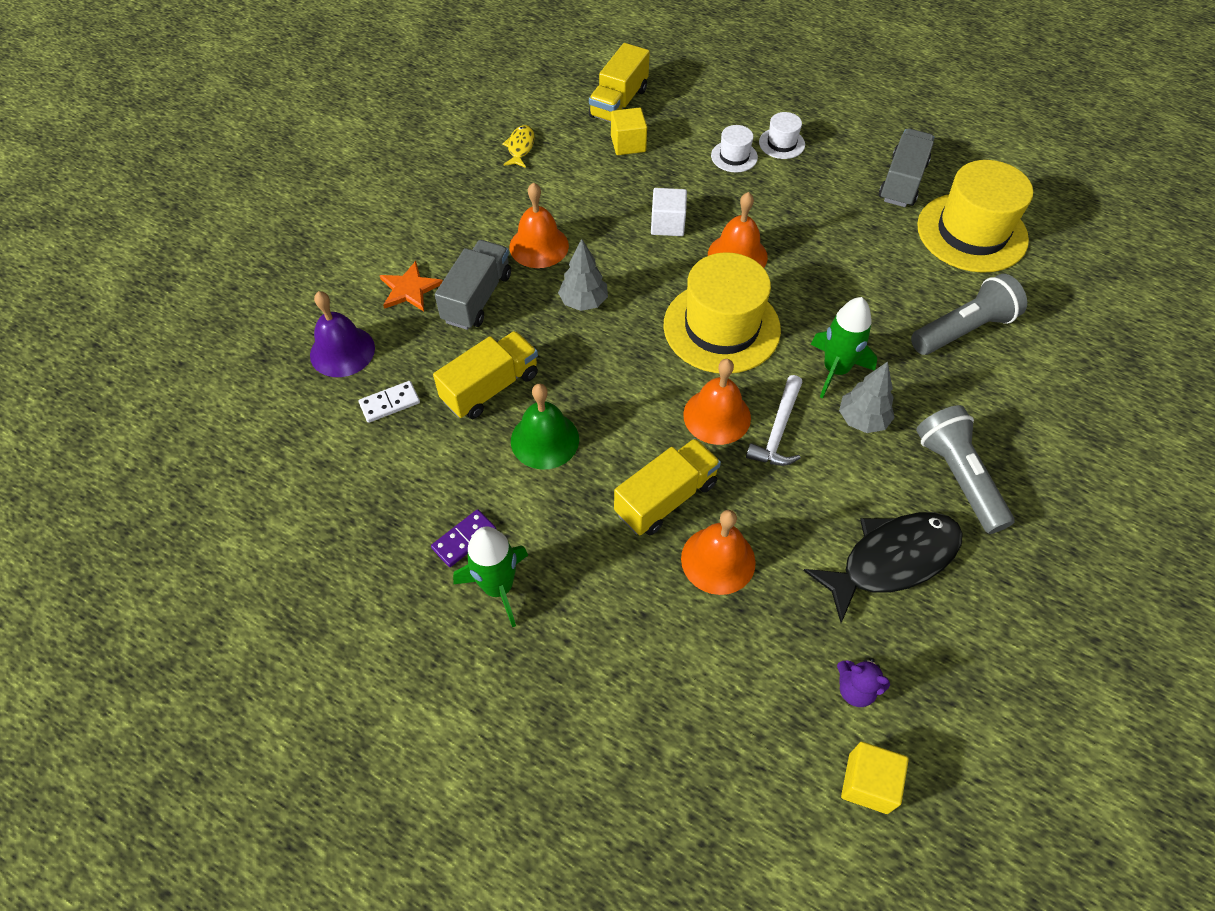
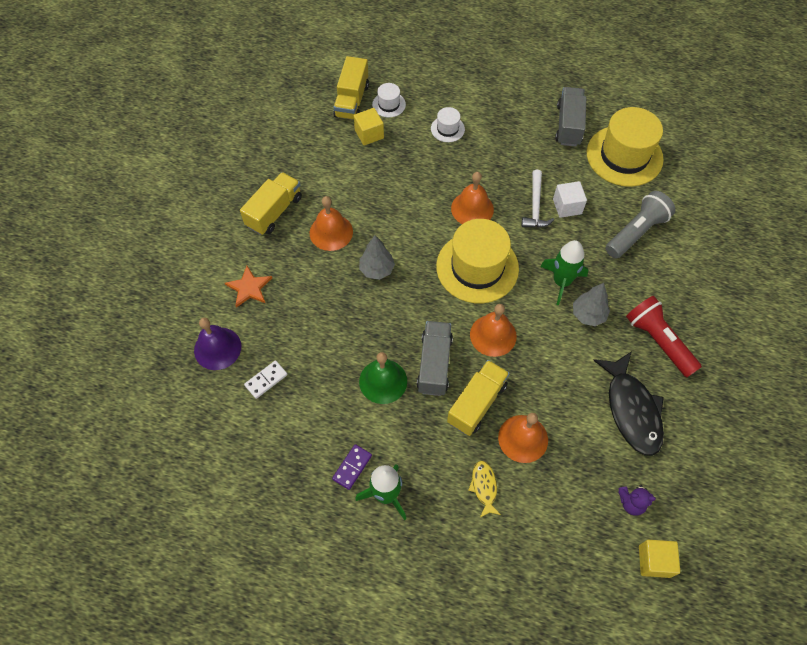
camera: 15 degrees left, 5 degrees up
yellow truck [433,331,538,419] -> yellow truck moved to [240,172,302,235]
grey truck [435,240,511,330] -> grey truck moved to [417,321,453,396]
yellow fish [502,125,535,168] -> yellow fish moved to [468,461,501,518]
white cube [651,188,687,236] -> white cube moved to [553,181,587,218]
white hammer [746,375,802,466] -> white hammer moved to [521,170,554,228]
white hat [759,112,805,159] -> white hat moved to [372,83,406,118]
black fish [804,512,963,623] -> black fish turned 120 degrees clockwise [593,351,664,456]
grey flashlight [916,405,1014,534] -> red flashlight [626,296,702,377]

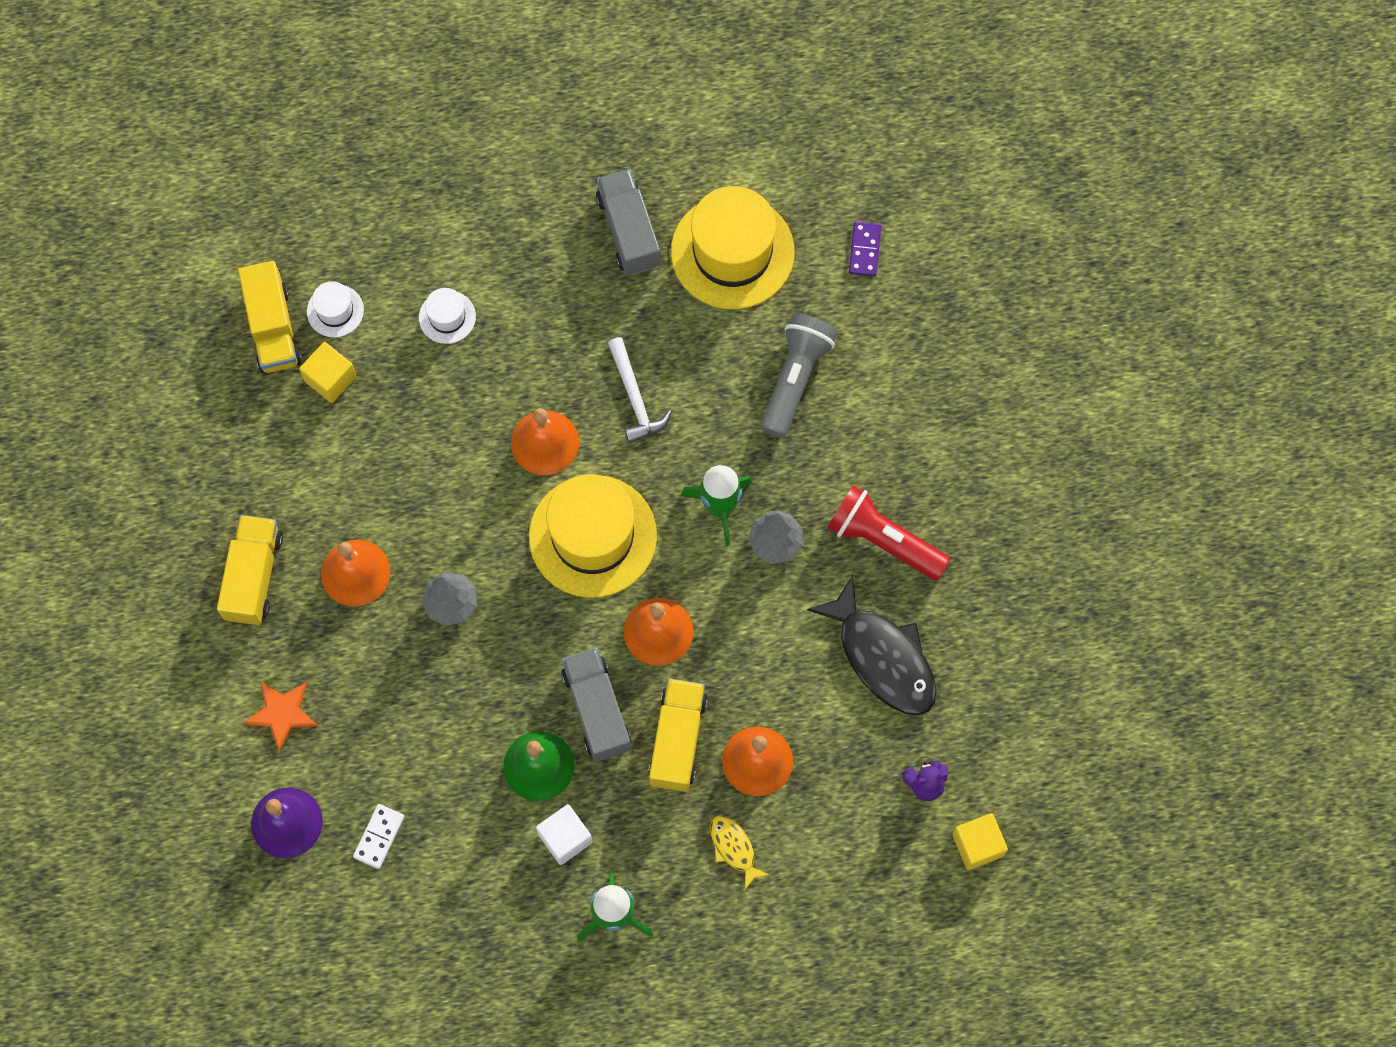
camera: 25 degrees left, 10 degrees up
purple domino [332,444,372,490] -> purple domino moved to [849,221,881,277]
white cube [553,181,587,218] -> white cube moved to [536,804,592,865]

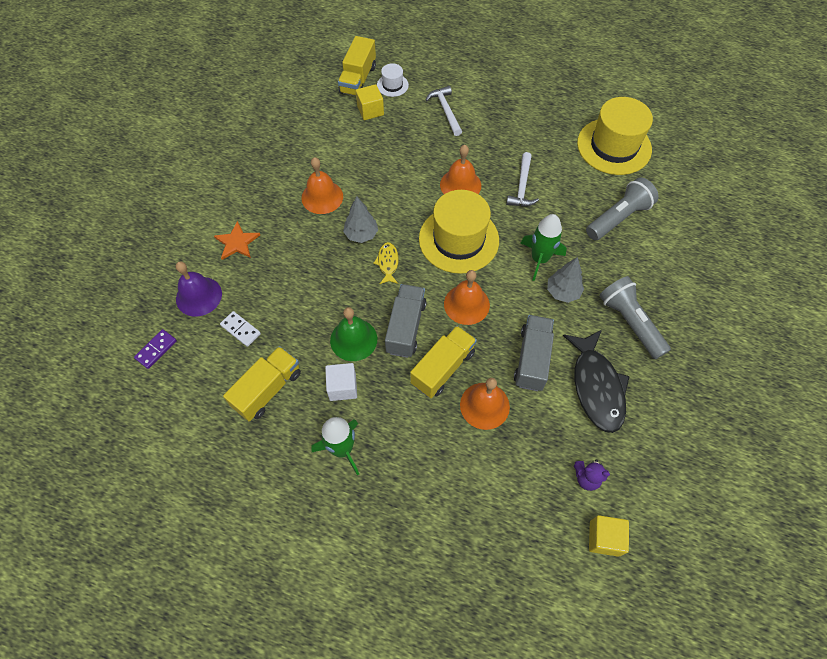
camera: 30 degrees right, 10 degrees down
yellow truck [217,515,283,625] -> yellow truck moved to [223,346,301,422]
white domino [353,804,404,869] -> white domino turned 75 degrees clockwise [220,311,261,347]
white hat [419,288,476,344] -> white hammer [426,86,462,136]
grey truck [596,169,661,275] -> grey truck moved to [514,315,554,391]
yellow fish [710,815,769,890] -> yellow fish moved to [373,242,399,284]
red flashlight [827,485,951,581] -> grey flashlight [599,276,671,359]
purple domino [849,221,881,277] -> purple domino moved to [134,329,177,369]

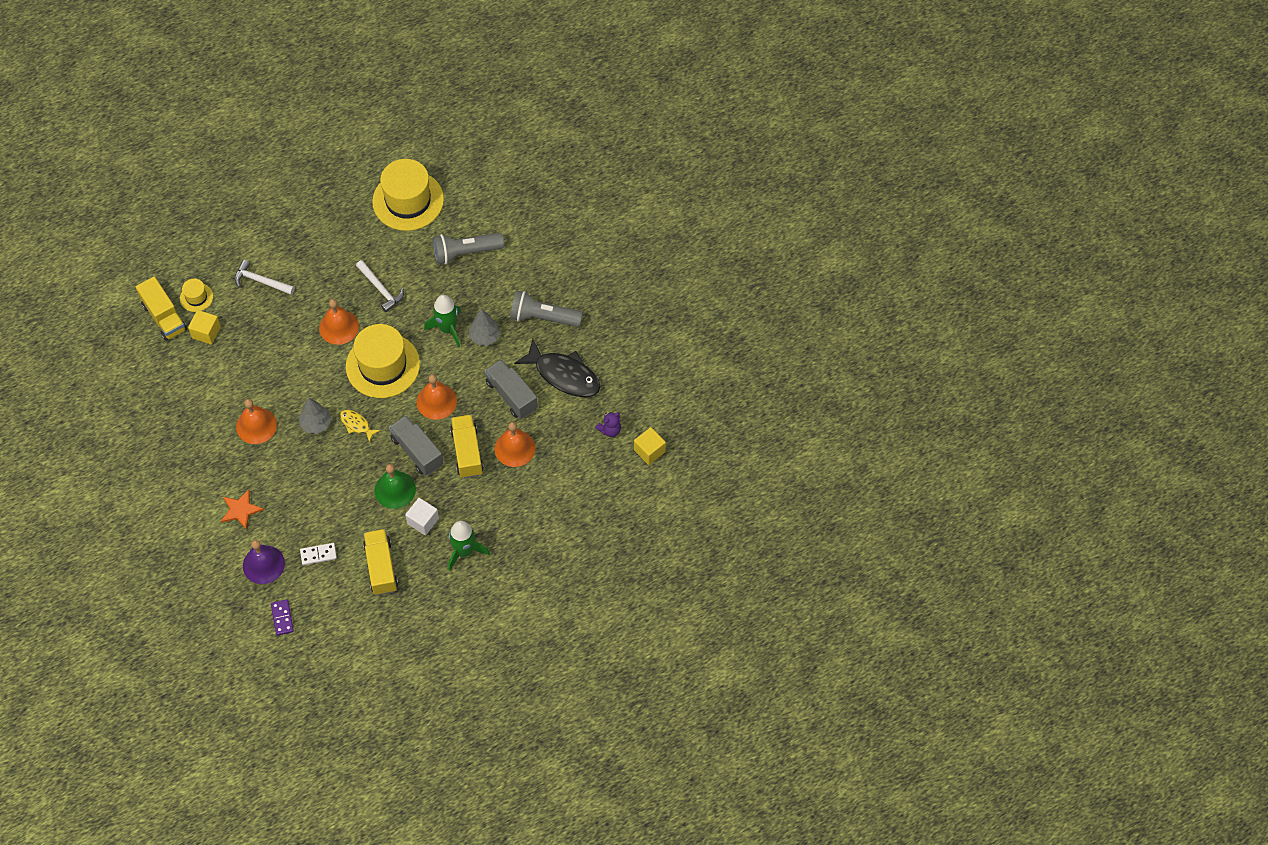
camera: 50 degrees left, 0 degrees up
white hat [377,63,409,97] -> yellow hat [180,279,213,312]
grey flashlight [586,177,659,240] -> grey flashlight turned 105 degrees counterclockwise [433,233,504,265]

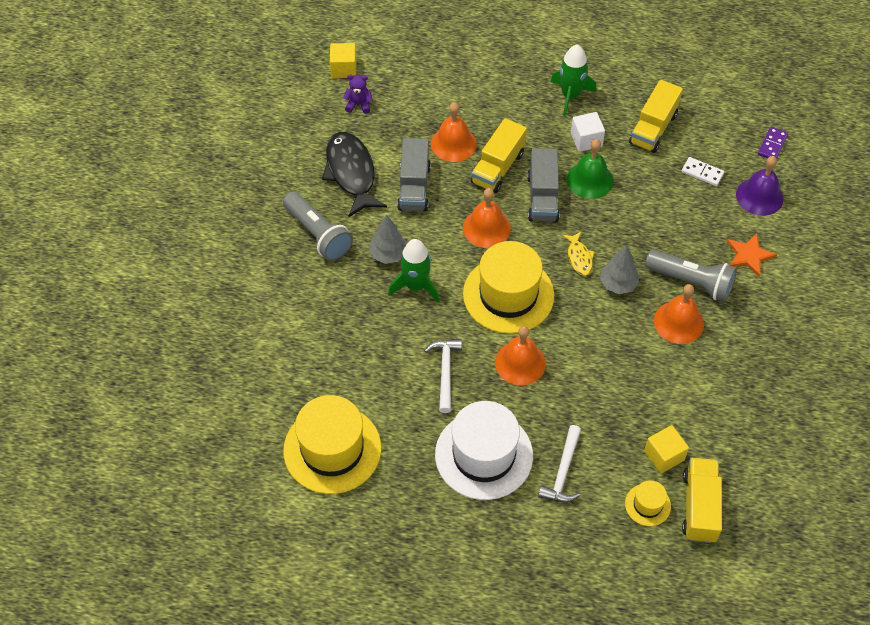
camera: 140 degrees left, 5 degrees down
white hammer [235,260,295,295] -> white hammer turned 45 degrees clockwise [538,425,581,503]
grey flashlight [433,233,504,265] -> grey flashlight moved to [645,249,737,302]
none -> white hat [435,401,533,500]

